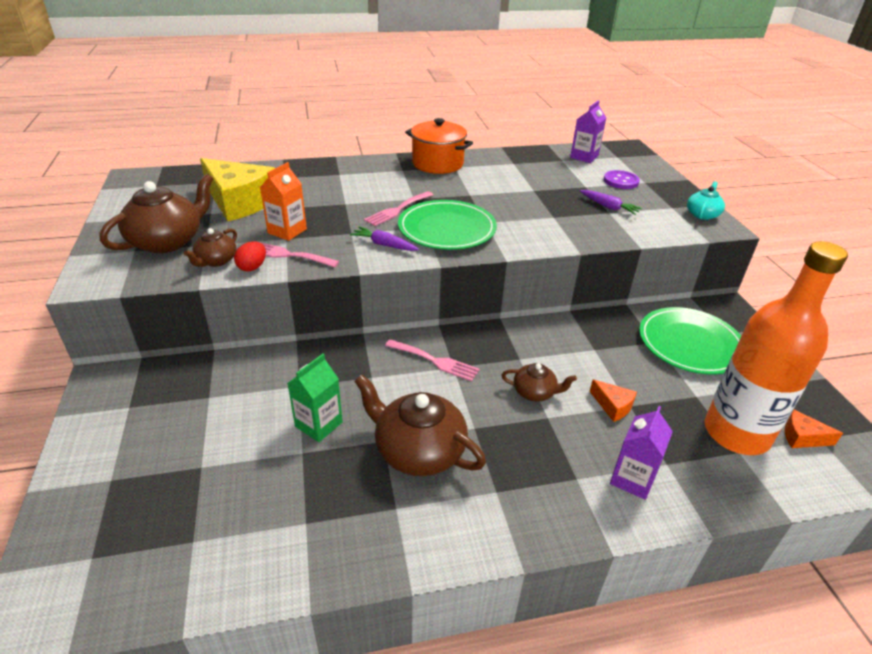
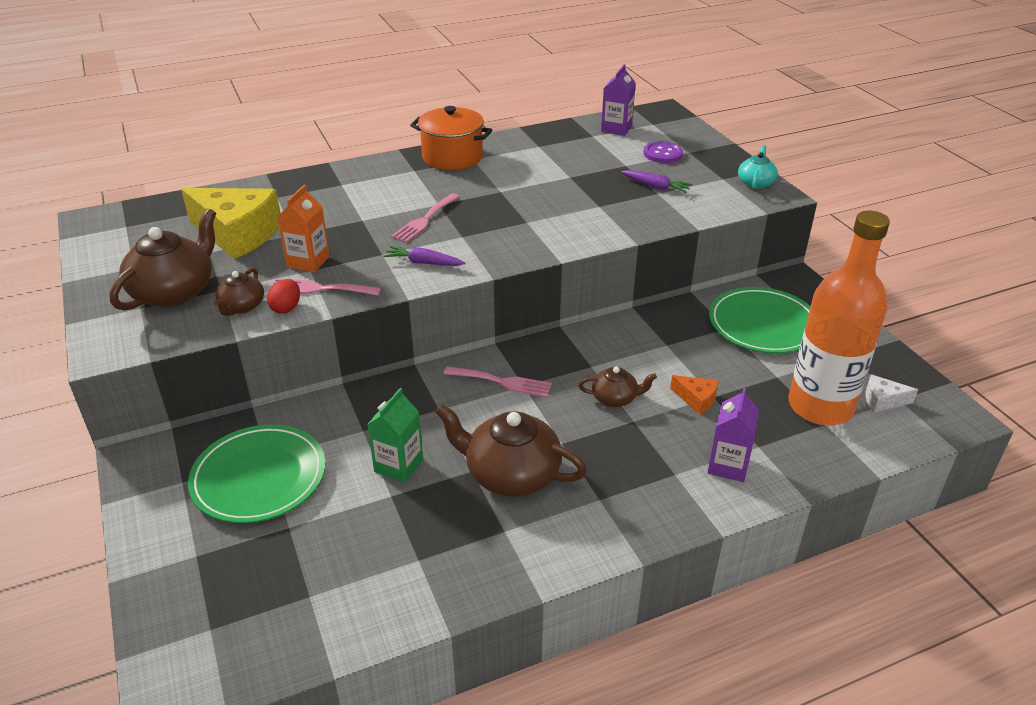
camera: 10 degrees left, 0 degrees up
green plate [398,200,497,250] -> green plate moved to [188,424,325,523]
orange cheese [785,410,843,448] -> white cheese [865,374,918,412]

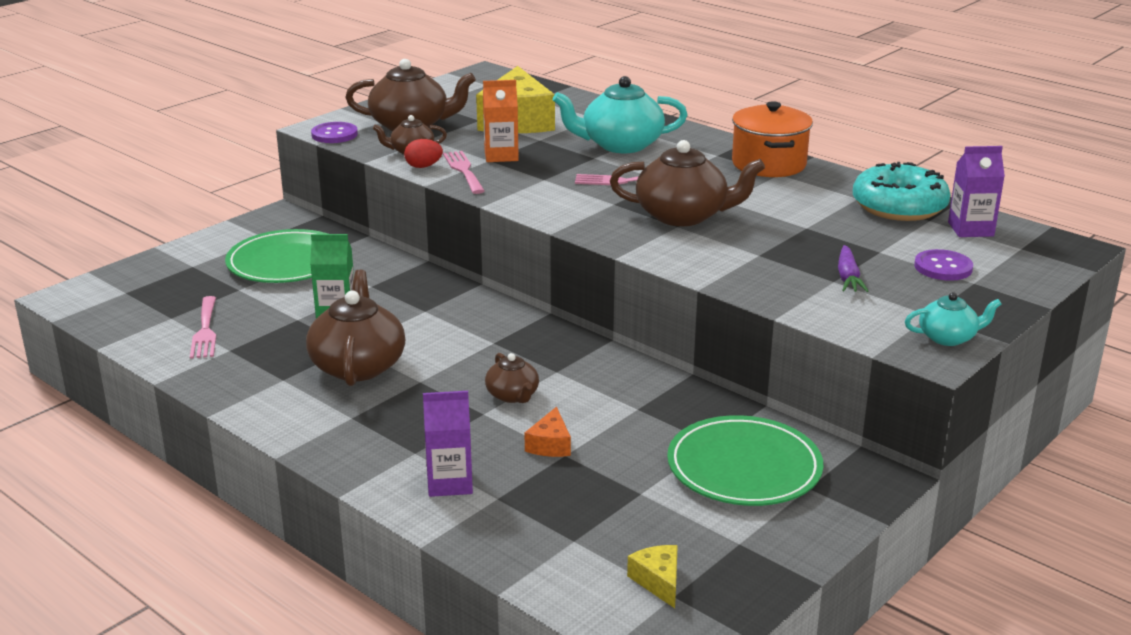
camera: 65 degrees right, 10 degrees down
purple carrot [383,246,465,266] -> none
pink fork [444,366,552,397] -> pink fork moved to [190,296,216,359]
orange bottle [788,211,890,425] -> none
white cheese [865,374,918,412] -> yellow cheese [627,545,678,608]
none -> purple button [311,122,358,143]
none -> turquoise teapot [552,76,688,153]
none -> brown teapot [610,140,765,226]
none -> turquoise donut [853,162,951,221]

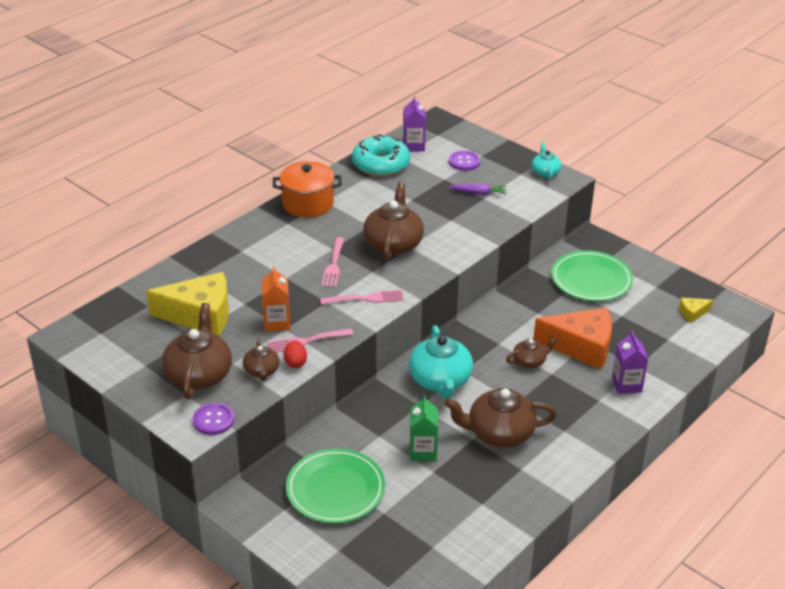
camera: 90 degrees left, 10 degrees up
pink fork [190,296,216,359] -> pink fork moved to [320,290,404,305]
orange cheese [524,407,571,457] -> orange cheese [533,308,612,369], size x2.28
turquoise teapot [552,76,688,153] -> turquoise teapot moved to [409,325,473,399]

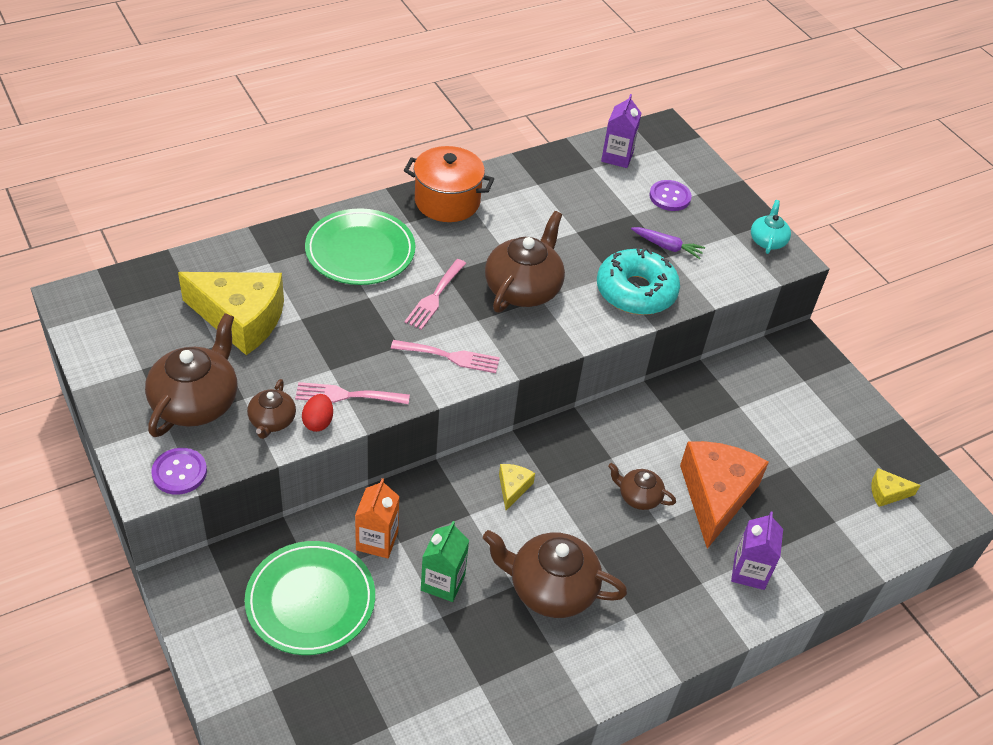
camera: 15 degrees right, 10 degrees up
orange carton [262,266,290,332] -> orange carton moved to [355,478,400,558]
turquoise donut [352,134,410,177] -> turquoise donut moved to [597,248,680,315]
turquoise teapot [409,325,473,399] -> yellow cheese [499,464,535,510]
brown teapot [506,337,557,368] -> brown teapot turned 150 degrees counterclockwise [608,463,676,510]
orange cheese [533,308,612,369] -> orange cheese turned 105 degrees counterclockwise [680,441,769,549]
green plate [551,251,633,301] -> green plate moved to [305,208,415,285]

